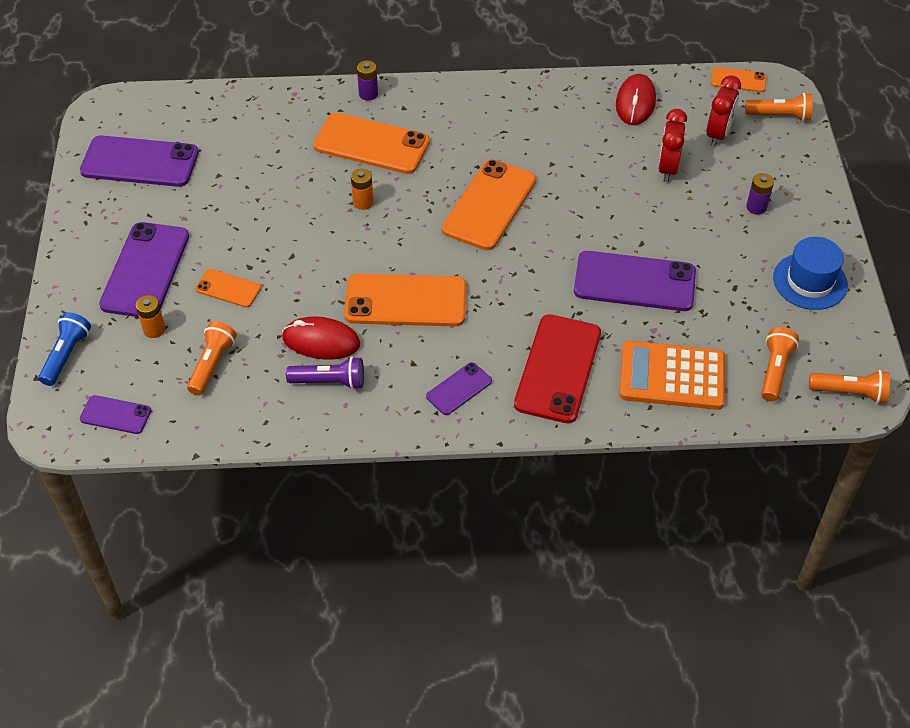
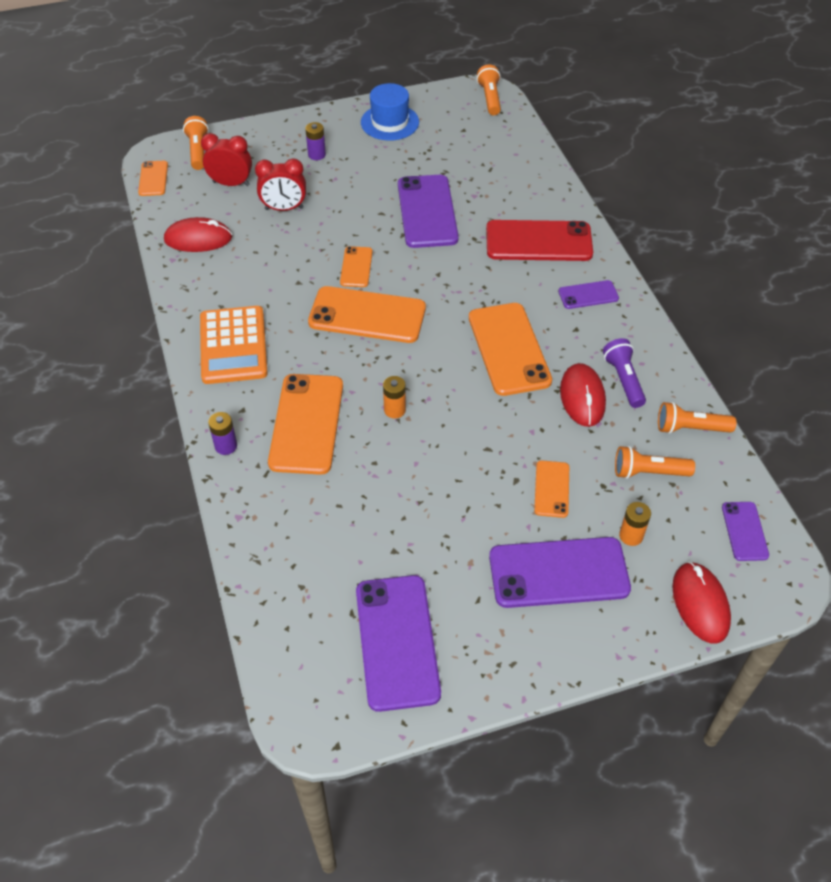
camera: 105 degrees left, 0 degrees up
blue flashlight [38,312,91,386] -> red mouse [672,561,731,644]
purple phone [426,362,492,415] -> purple phone turned 45 degrees counterclockwise [558,280,619,309]
orange calculator [619,341,725,410] -> orange calculator moved to [200,306,268,384]
orange flashlight [761,327,799,402] -> orange flashlight moved to [658,402,736,434]
none -> orange phone [340,246,373,287]

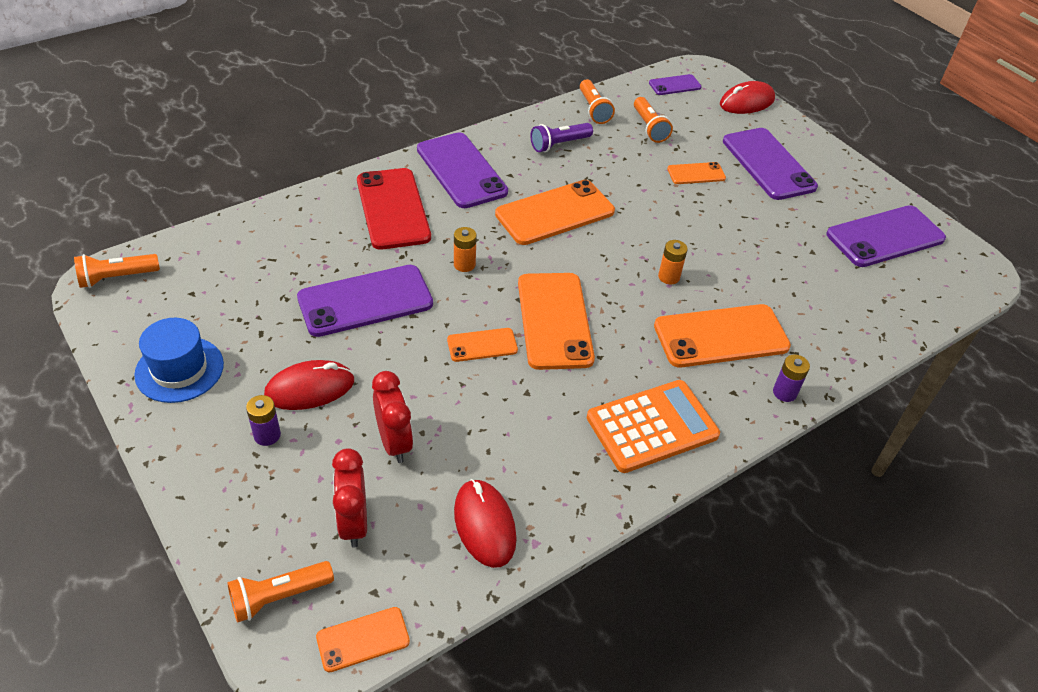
camera: 110 degrees left, 5 degrees down
purple phone [558,280,619,309] -> purple phone [417,132,508,208], size x1.94
red mouse [560,363,606,427] -> red mouse moved to [264,360,354,410]
orange battery [619,502,651,546] -> orange battery moved to [454,227,477,272]

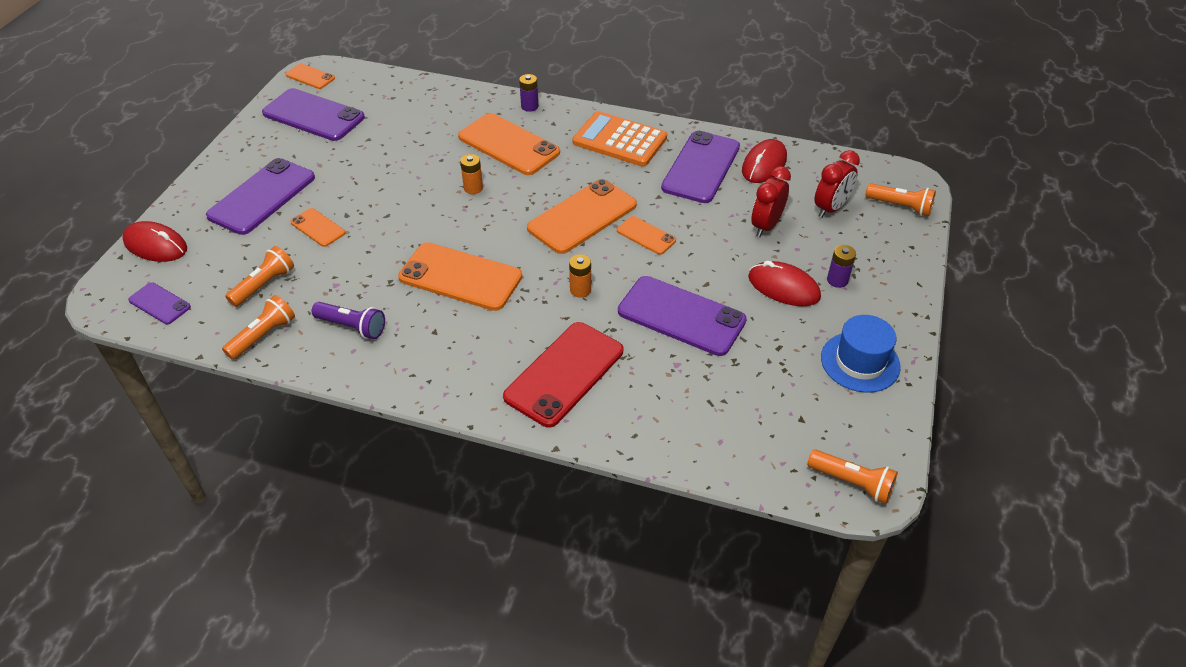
camera: 125 degrees left, 0 degrees up
orange phone [316,607,410,672] -> orange phone moved to [286,63,335,89]
purple phone [417,132,508,208] -> purple phone moved to [661,131,740,203]

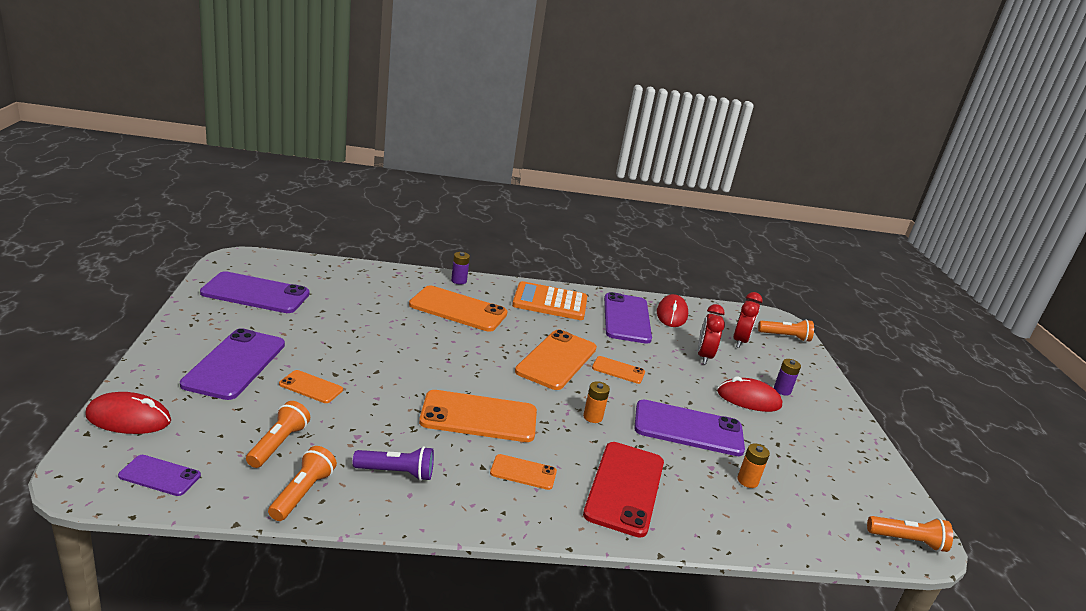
camera: 25 degrees left, 20 degrees down
orange phone [286,63,335,89] -> orange phone moved to [490,454,557,490]
orange battery [460,154,483,194] -> orange battery moved to [737,443,770,488]
blue hat [821,315,901,393] -> none

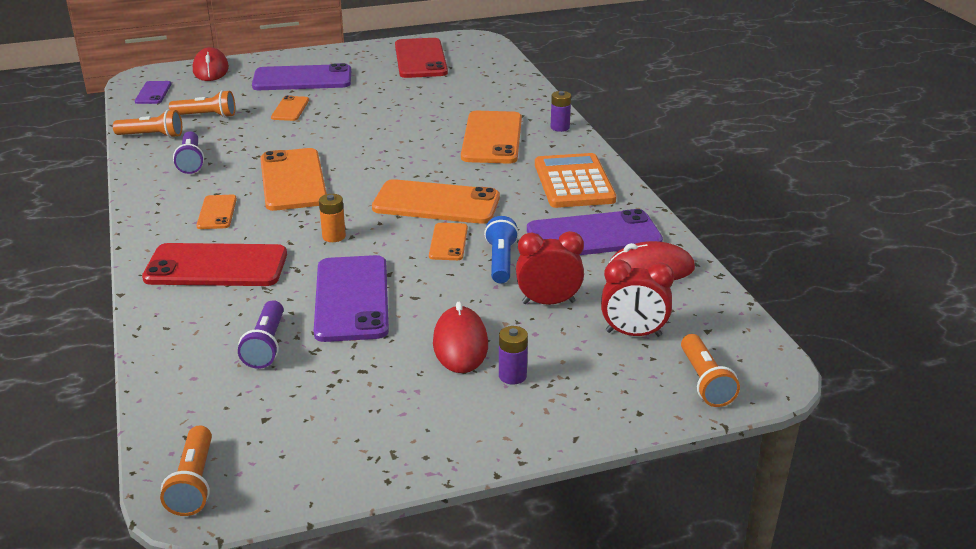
camera: 80 degrees right, 5 degrees up
purple phone [200,271,310,313] -> red phone [395,38,448,78]
orange battery [737,443,770,488] -> purple flashlight [238,300,284,369]
none -> blue flashlight [484,216,519,284]

